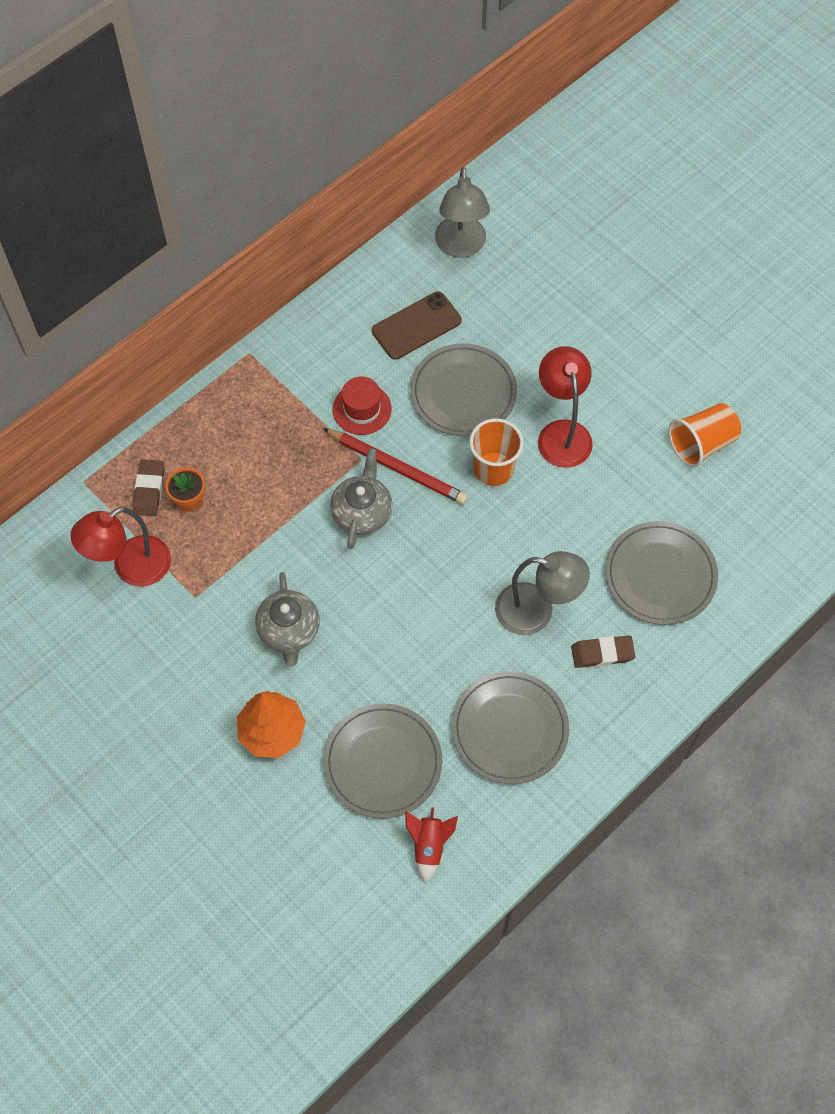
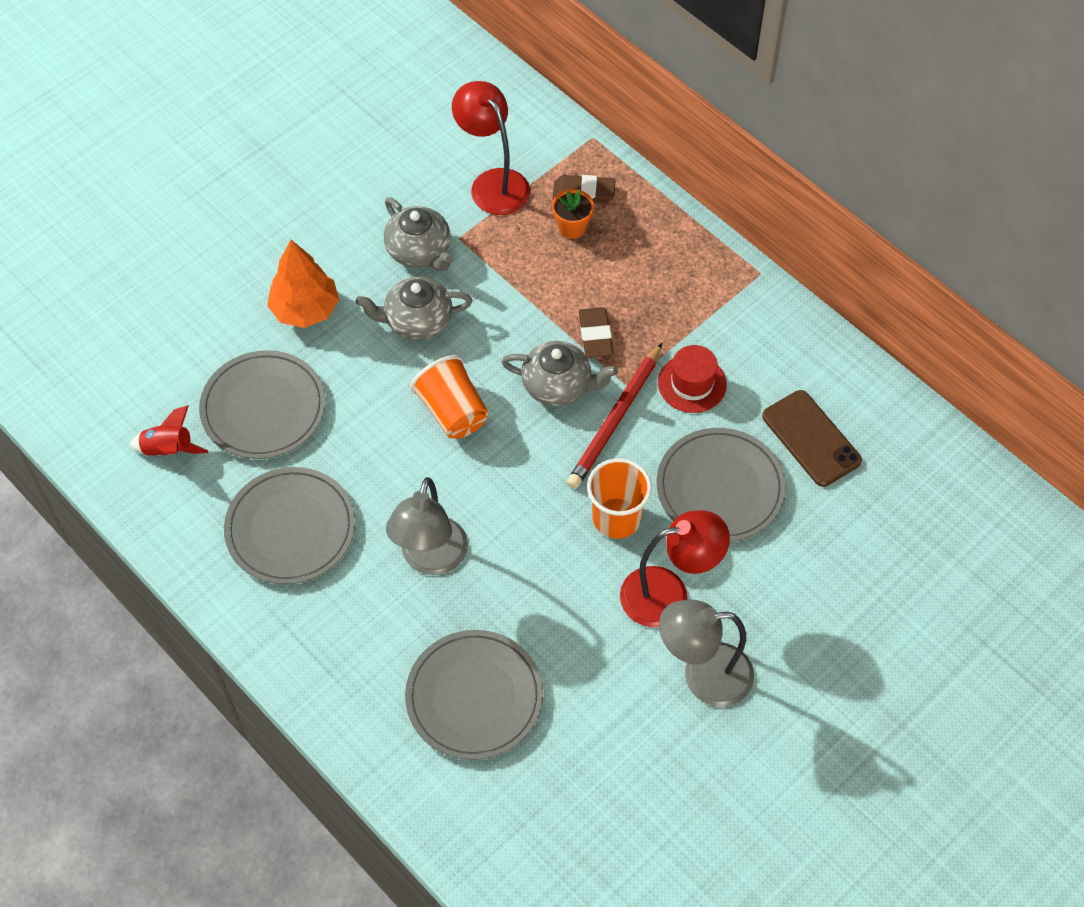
camera: 90 degrees right, 5 degrees down
grey lamp [435,167,490,258] -> grey lamp moved to [659,600,754,707]
brown eraser [571,635,635,668] -> brown eraser moved to [579,307,614,358]
orange cup [668,403,741,467] -> orange cup moved to [410,355,488,439]
none -> grey teapot [384,197,453,271]

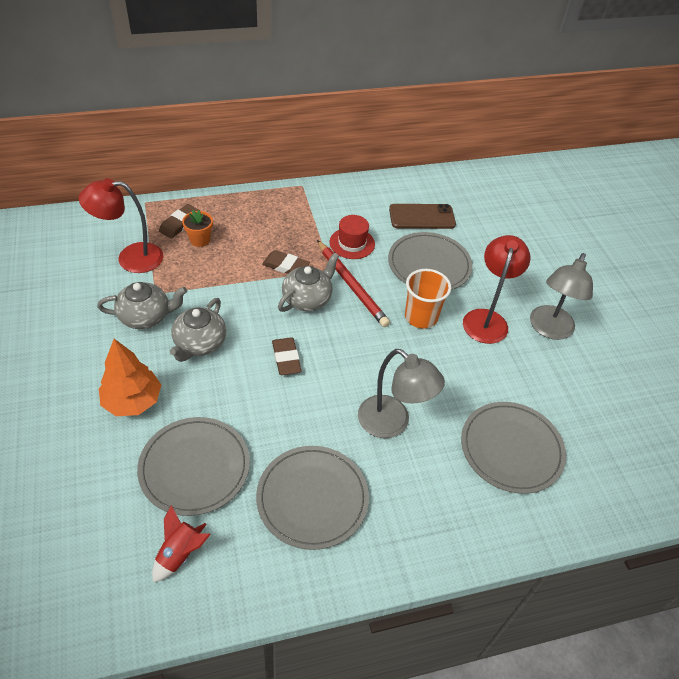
camera: 65 degrees left, 10 degrees down
orange cup [410,355,488,439] -> brown eraser [272,337,302,375]

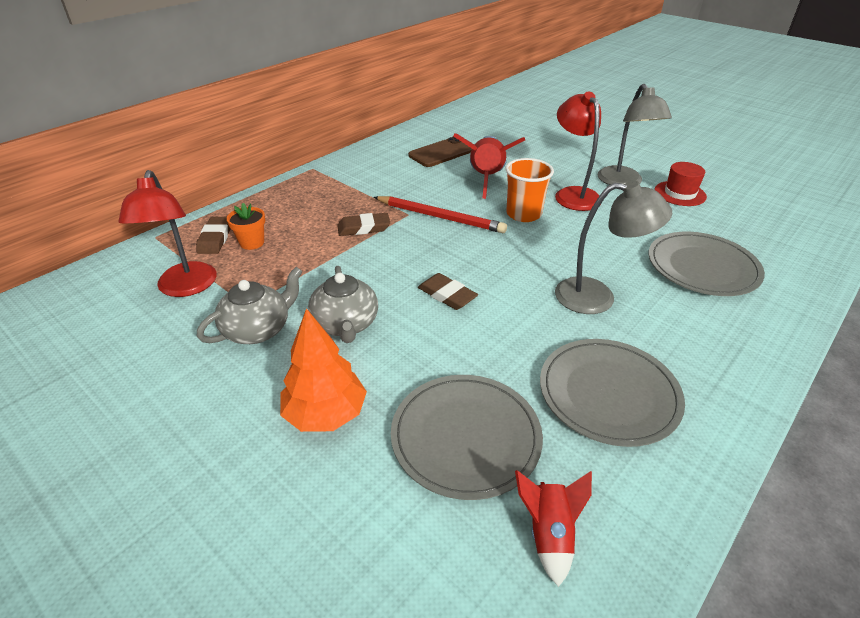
camera: 30 degrees left, 10 degrees down
red lamp [79,178,163,273] -> red lamp turned 60 degrees counterclockwise [118,170,217,297]
grey teapot [278,253,339,312] -> none
red hat [330,215,375,259] -> red hat moved to [655,162,707,206]
grey plate [388,232,473,290] -> red rocket [453,133,525,199]

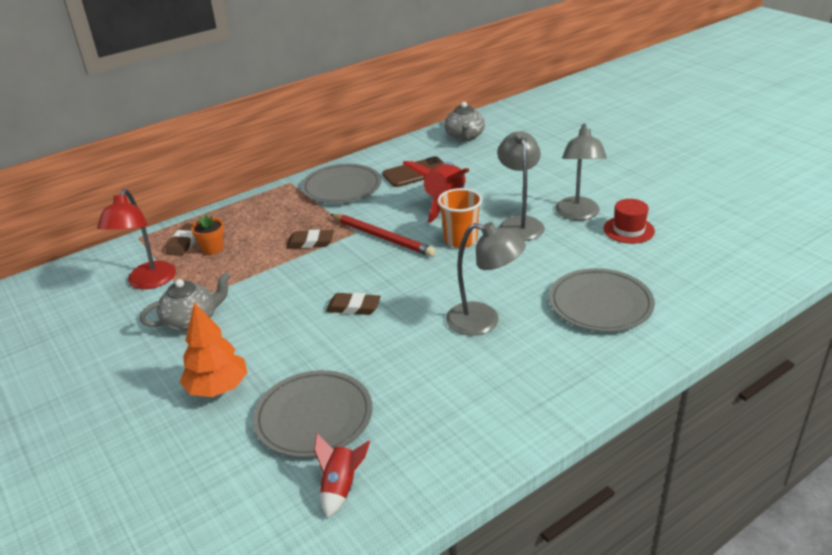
camera: 15 degrees right, 5 degrees down
grey teapot [308,266,378,343] -> grey teapot moved to [444,102,485,142]
brown eraser [418,273,478,310] -> brown eraser turned 45 degrees counterclockwise [326,293,381,315]
grey plate [540,339,685,447] -> grey plate moved to [301,164,381,203]
red lamp [555,91,602,211] -> grey lamp [497,131,545,241]

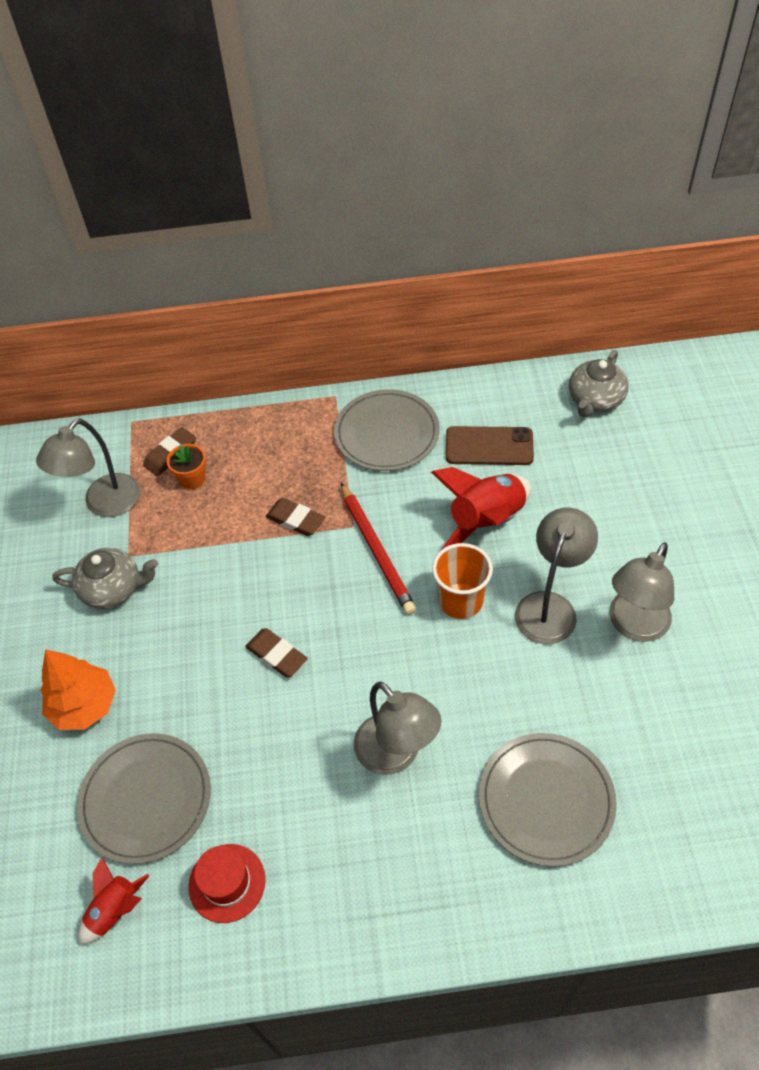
camera: 30 degrees right, 20 degrees up
red lamp [97,189,176,289] -> grey lamp [36,419,140,517]
red hat [603,199,655,244] -> red hat moved to [188,844,266,923]

